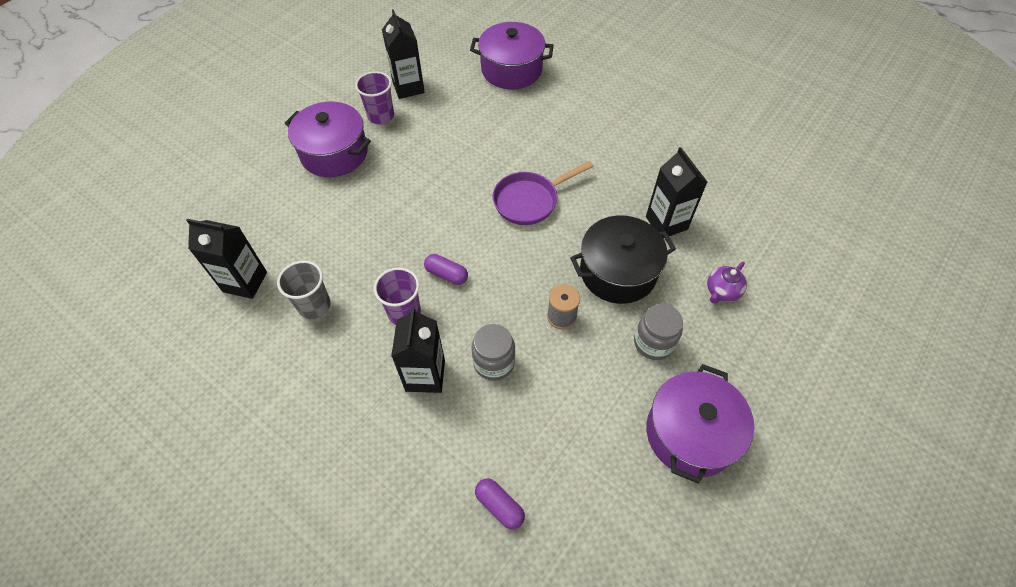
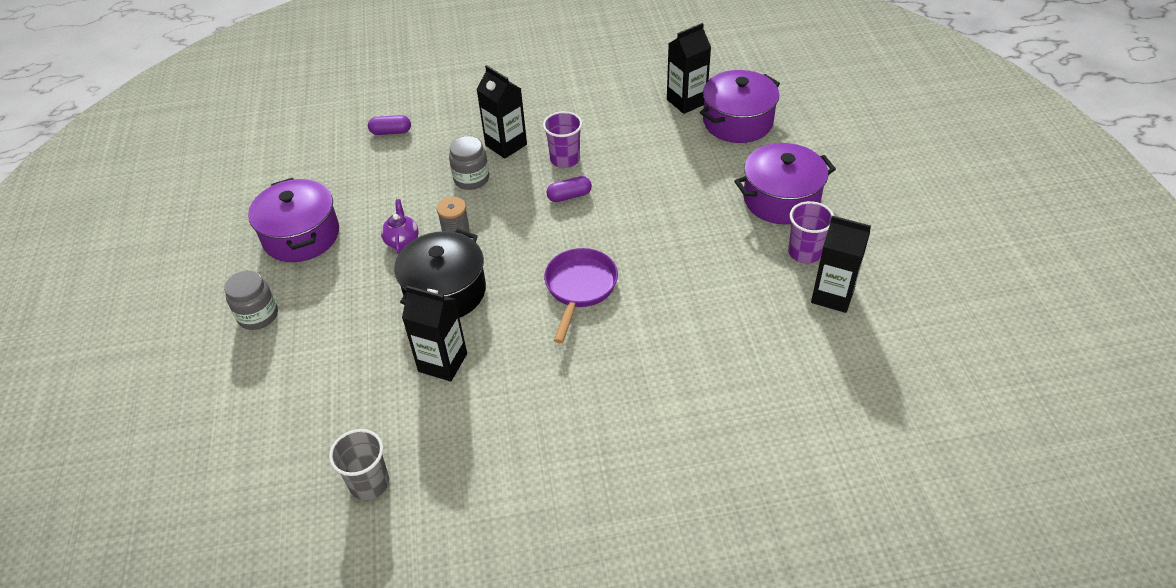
camera: 135 degrees right, 10 degrees down
grey cup [277,260,331,319] -> grey cup moved to [329,429,389,500]
purple pot [470,22,554,89] -> purple pot moved to [700,70,780,143]
grey jar [634,304,683,360] -> grey jar moved to [224,270,278,330]
purple teapot [707,262,747,303] -> purple teapot moved to [381,199,419,254]

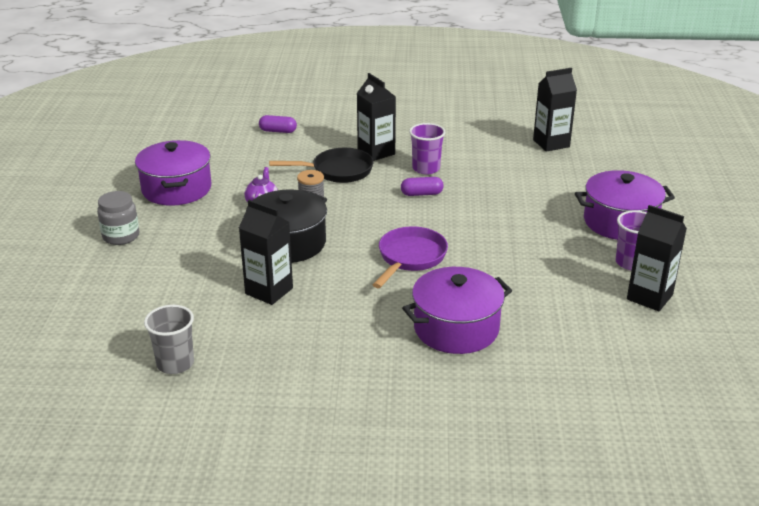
camera: 10 degrees right, 15 degrees down
grey jar [449,136,489,190] -> black pan [269,148,374,183]
purple pot [700,70,780,143] -> purple pot moved to [402,267,512,354]

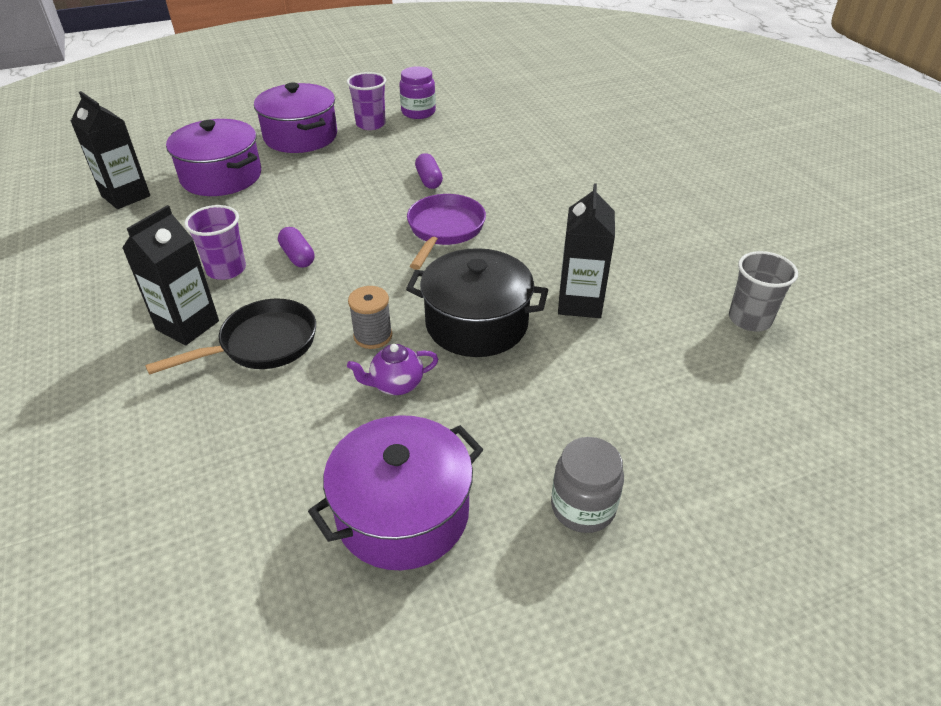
camera: 115 degrees left, 10 degrees up
purple capsule [259,115,297,133] -> purple capsule moved to [415,153,443,189]
black pan [269,148,374,183] -> black pan turned 90 degrees clockwise [145,299,316,375]
purple pan [373,226,448,288] -> purple pan turned 105 degrees clockwise [407,194,486,270]
purple pot [402,267,512,354] -> purple pot moved to [166,119,261,196]
black carton [627,205,687,311] -> purple jar [399,66,436,119]

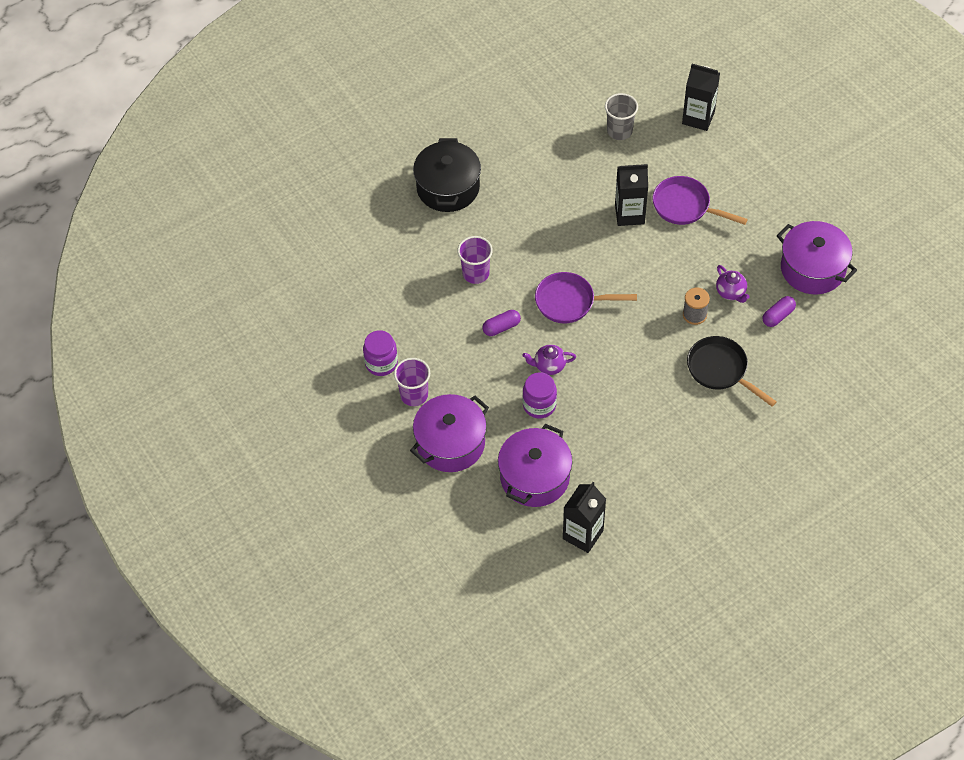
camera: 100 degrees left, 15 degrees up
black carton [122,205,219,346] -> black carton moved to [682,64,720,131]
purple cup [185,205,246,280] -> purple cup moved to [457,236,493,284]
purple capsule [278,227,314,268] -> purple capsule moved to [763,296,796,327]
black pot [406,248,548,357] -> black pot moved to [413,138,481,212]
grey jar [551,437,624,533] -> none
none -> purple teapot [522,345,576,375]
none -> purple jar [522,372,557,419]
none -> purple pan [653,176,748,225]

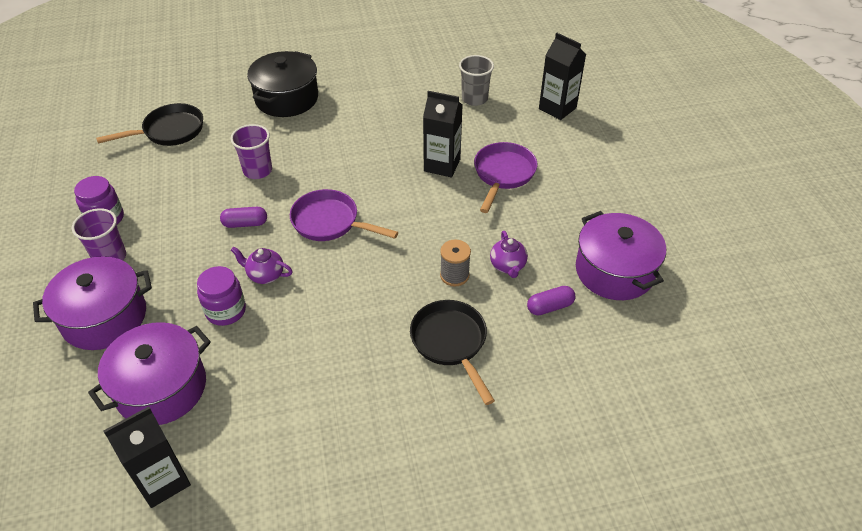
camera: 20 degrees right, 10 degrees down
purple pan [653,176,748,225] -> purple pan turned 60 degrees clockwise [474,142,537,213]
none -> black pan [96,103,203,146]

